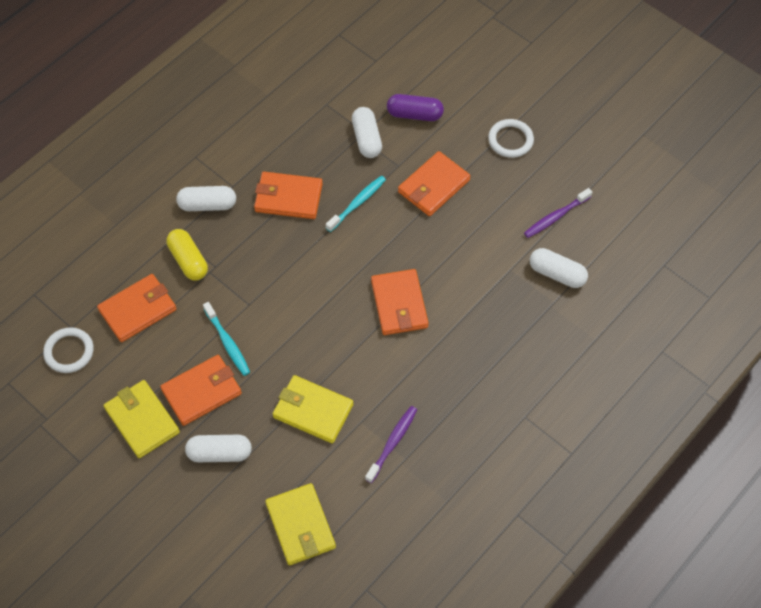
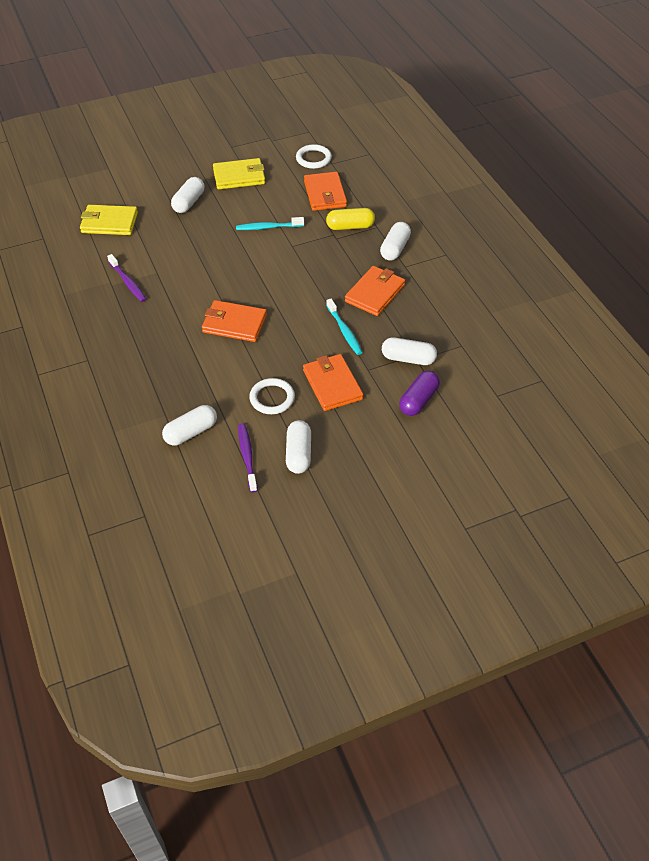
camera: 115 degrees right, 10 degrees down
orange wallet [160,355,242,426] -> none
yellow wallet [273,375,353,443] -> none
white ring [488,119,534,158] -> white ring moved to [249,378,295,414]
none -> white capsule [286,420,311,474]

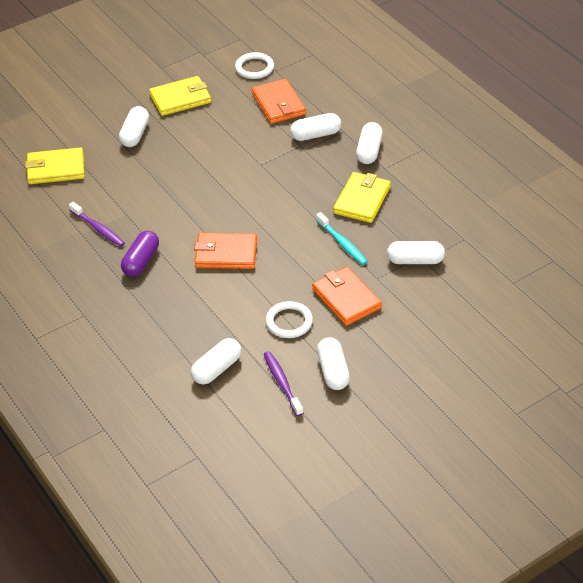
camera: 10 degrees left, 5 degrees down
turquoise toothbrush [236,217,304,230] -> none
yellow capsule [326,208,375,230] -> white capsule [290,113,341,141]
orange wallet [345,266,405,316] -> yellow wallet [333,172,391,223]
purple capsule [399,371,440,416] -> purple capsule moved to [121,231,159,277]

